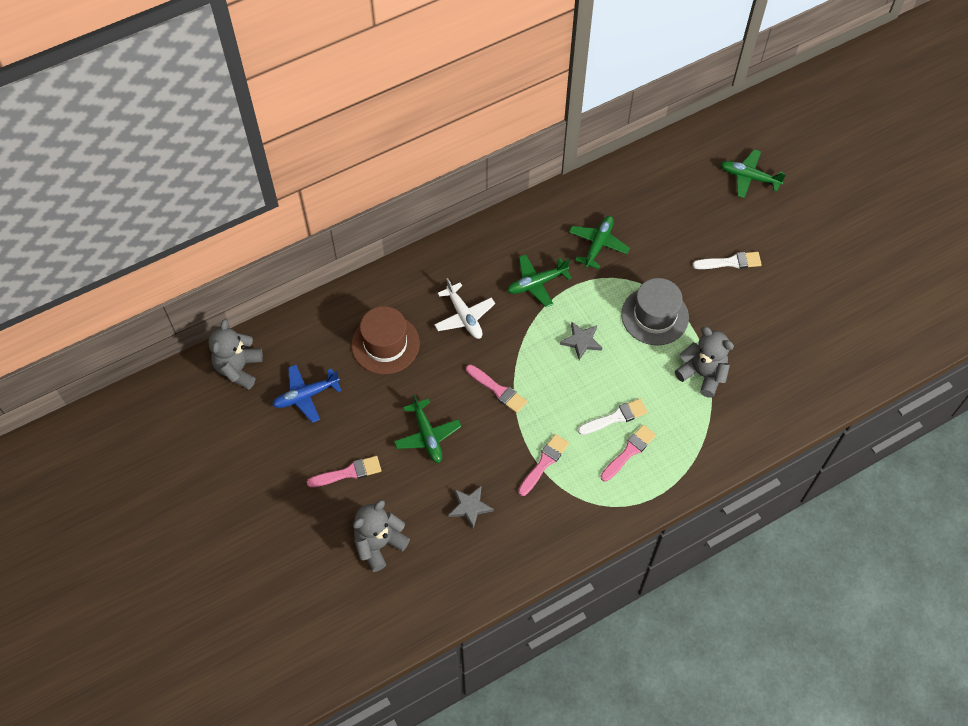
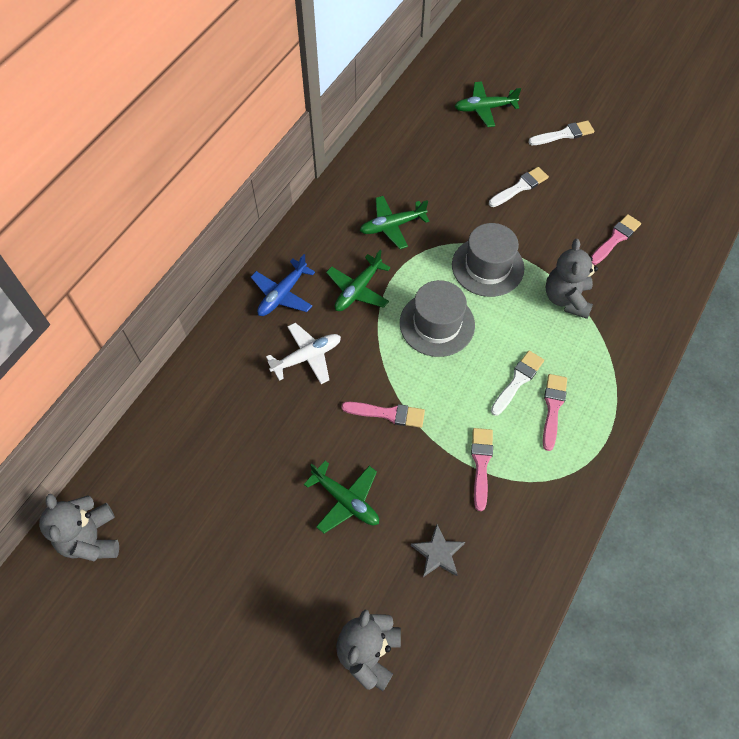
camera: 30 degrees left, 0 degrees up
blue plane [272,365,342,423] -> blue plane moved to [251,254,315,316]
pink brush [307,456,381,487] -> pink brush moved to [591,214,641,265]
brown hat [351,306,420,374] -> none
white plane [434,278,495,339] -> white plane turned 60 degrees counterclockwise [266,323,341,384]
grey star [560,322,602,360] -> grey hat [400,280,475,357]
green plane [569,216,630,269] -> green plane turned 105 degrees counterclockwise [360,196,430,249]
grey teddy bear [675,327,734,398] -> grey teddy bear turned 90 degrees counterclockwise [545,239,598,319]
none -> white brush [528,120,594,145]

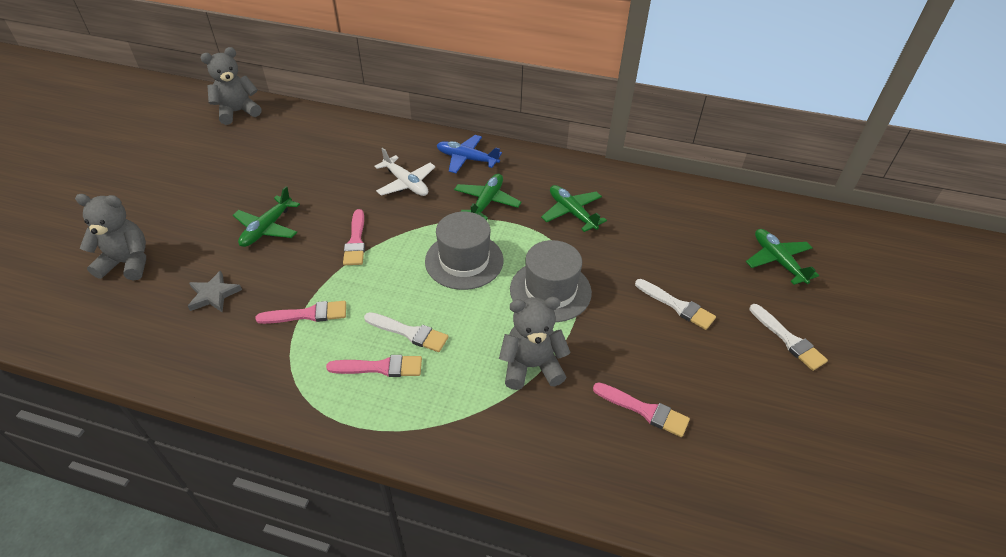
camera: 75 degrees right, 15 degrees down
green plane [326,250,390,311] -> green plane turned 90 degrees clockwise [454,174,521,220]

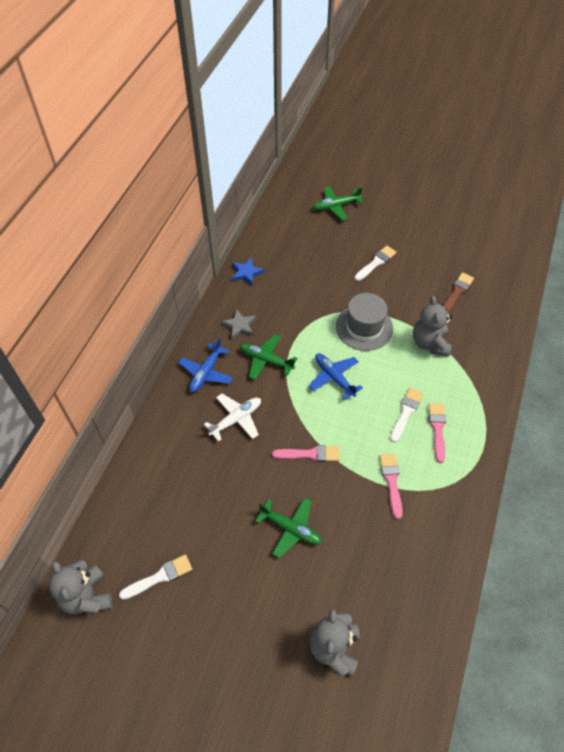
camera: 85 degrees left, 10 degrees up
grey star [188,271,242,312] -> grey star moved to [221,308,256,339]
grey hat [425,212,504,290] -> blue plane [309,353,363,400]
green plane [541,185,607,232] -> none
pink brush [593,382,690,437] -> brown brush [443,272,474,313]
white brush [750,304,828,371] -> white brush moved to [119,554,192,600]
none -> blue star [232,257,264,285]

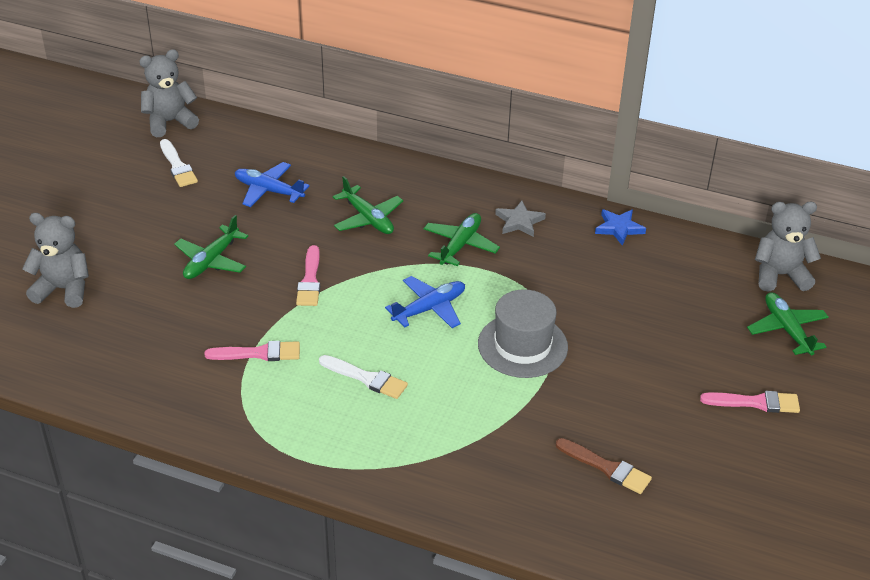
camera: 90 degrees right, 15 degrees down
blue plane [178,338,233,392] -> blue plane moved to [235,162,310,207]
white plane [204,394,261,442] -> green plane [333,176,403,234]
white brush [355,246,396,281] -> none
grey teddy bear [413,296,452,356] -> grey teddy bear moved to [755,202,821,292]
pink brush [429,403,446,463] -> pink brush moved to [700,391,800,413]

